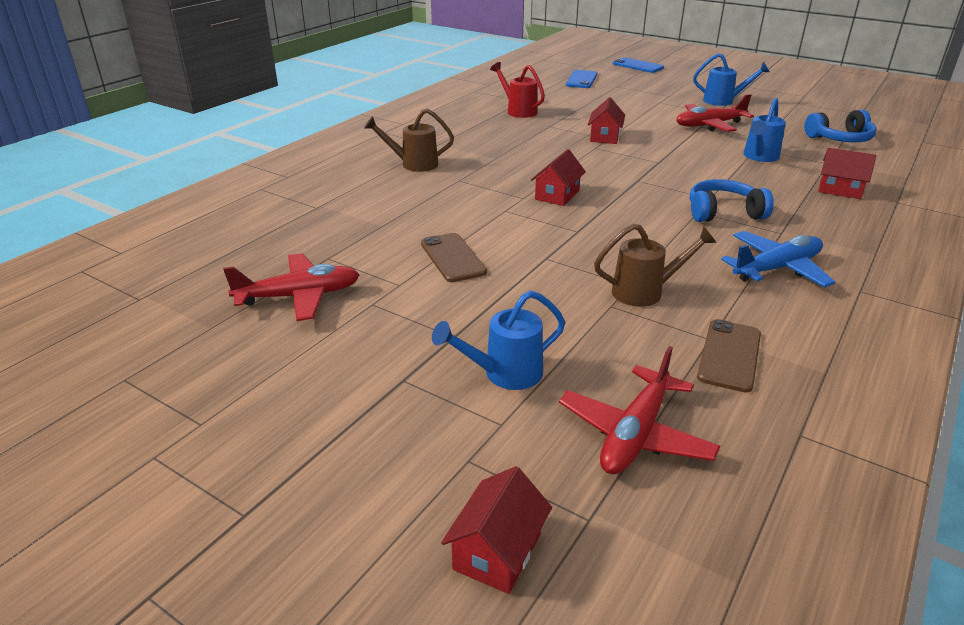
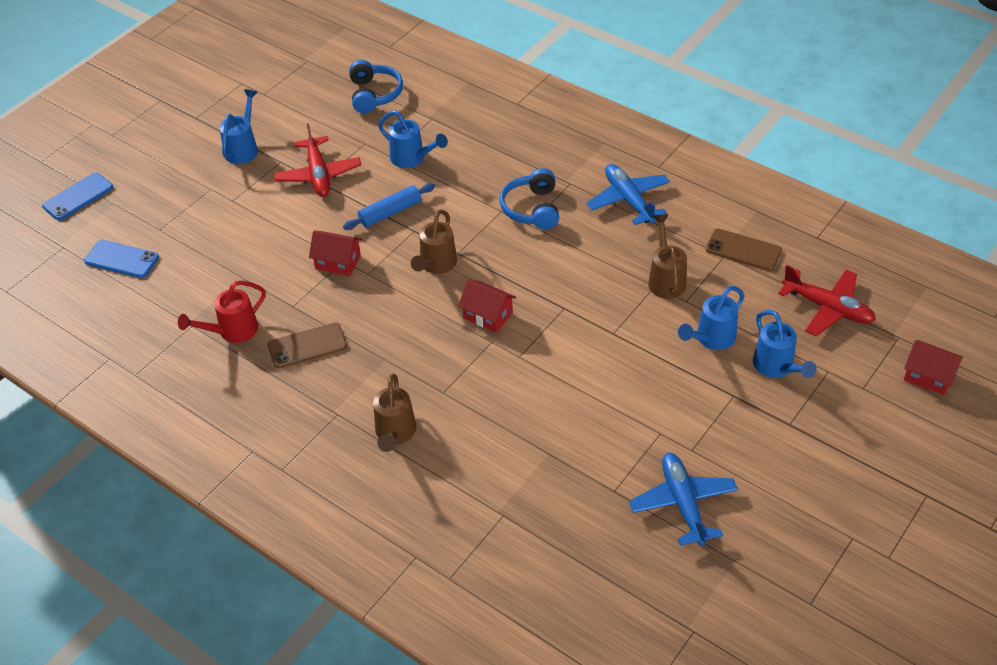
camera: 85 degrees left, 15 degrees up
red plane [223,253,360,321] -> blue plane [629,453,738,546]
brown phone [421,233,487,282] -> brown phone moved to [268,323,347,368]
red house [818,148,876,199] -> none
none -> blue rolling pin [343,183,435,230]
none -> brown watering can [411,209,457,274]
none -> blue watering can [678,286,745,350]

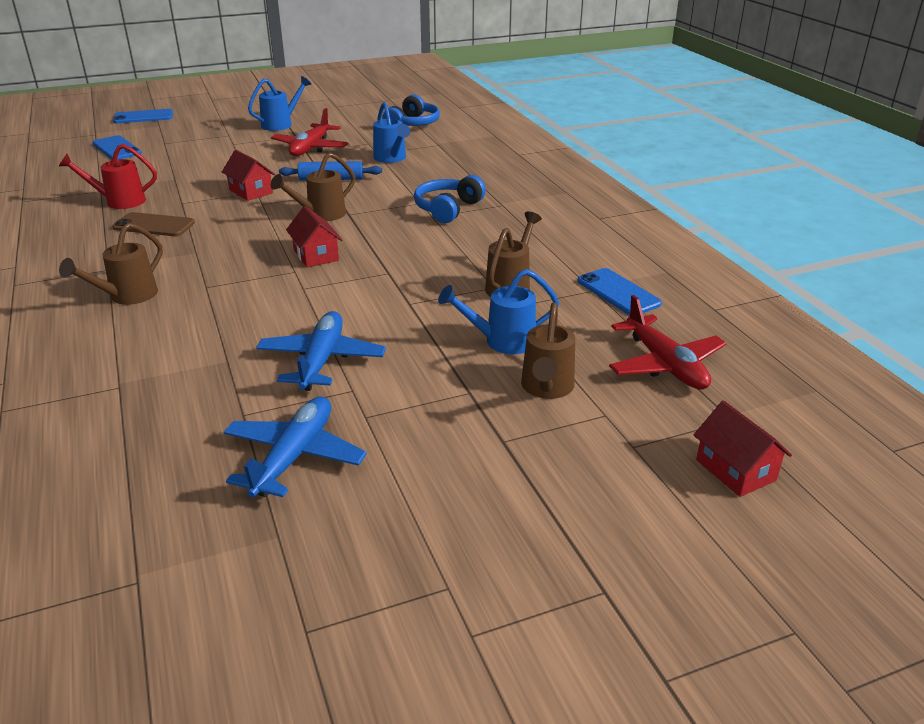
camera: 30 degrees right, 15 degrees down
blue plane [586,164,670,225] -> blue plane moved to [256,311,386,391]
brown phone [706,229,782,271] -> blue phone [577,268,662,315]
blue watering can [753,310,817,378] -> brown watering can [521,302,575,399]

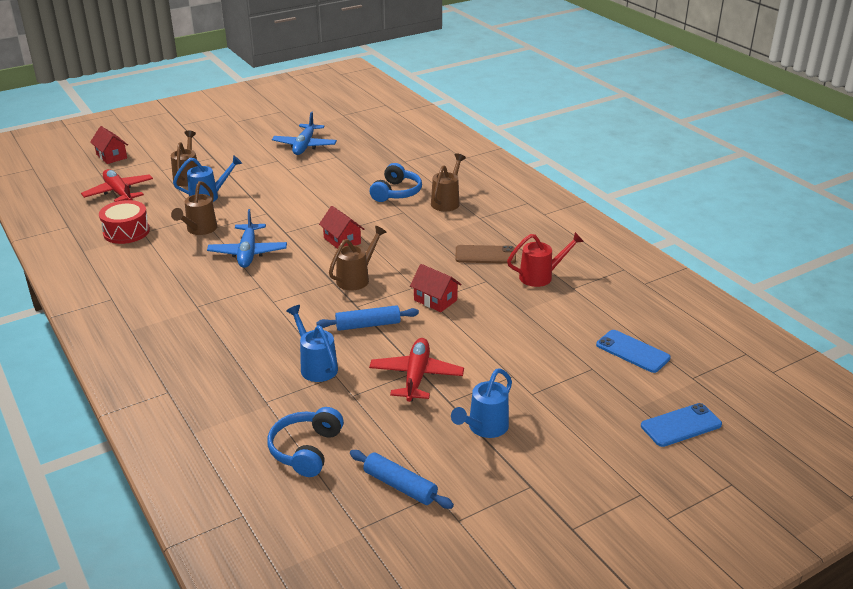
camera: 170 degrees right, 0 degrees up
blue plane [256,311,386,391] -> blue plane moved to [207,209,287,268]
blue headphones [414,175,486,223] -> blue headphones moved to [370,163,422,202]
blue phone [577,268,662,315] -> red drum [99,200,150,244]
none -> blue rolling pin [350,450,454,509]

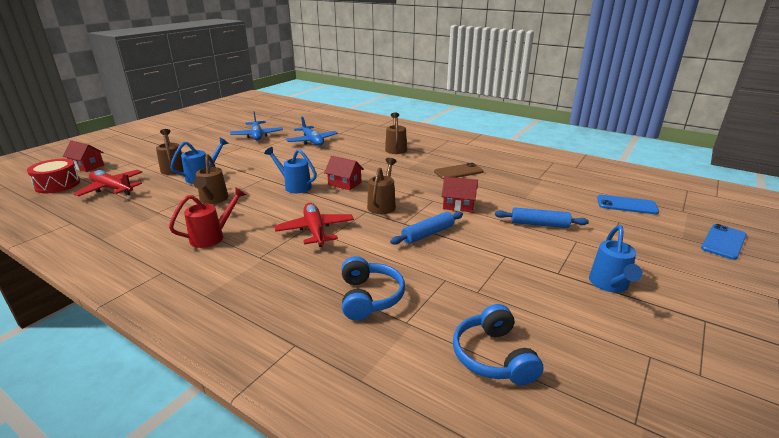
camera: 25 degrees left, 5 degrees down
red drum [99,200,150,244] -> red drum moved to [27,159,80,193]
blue plane [207,209,287,268] -> blue plane moved to [286,117,338,146]
blue watering can [286,305,338,382] -> blue watering can moved to [264,147,317,193]
blue rolling pin [350,450,454,509] -> blue rolling pin moved to [495,207,589,228]
red plane [369,338,464,402] -> red plane moved to [274,203,354,247]
blue headphones [370,163,422,202] -> blue headphones moved to [342,256,405,321]
red watering can [507,232,584,287] -> red watering can moved to [169,187,246,248]

